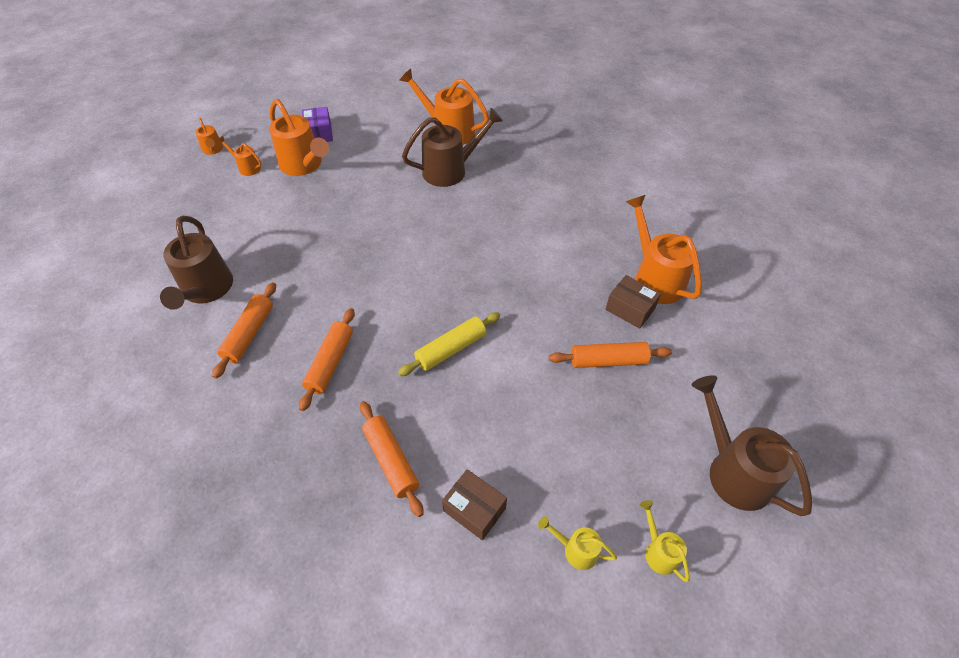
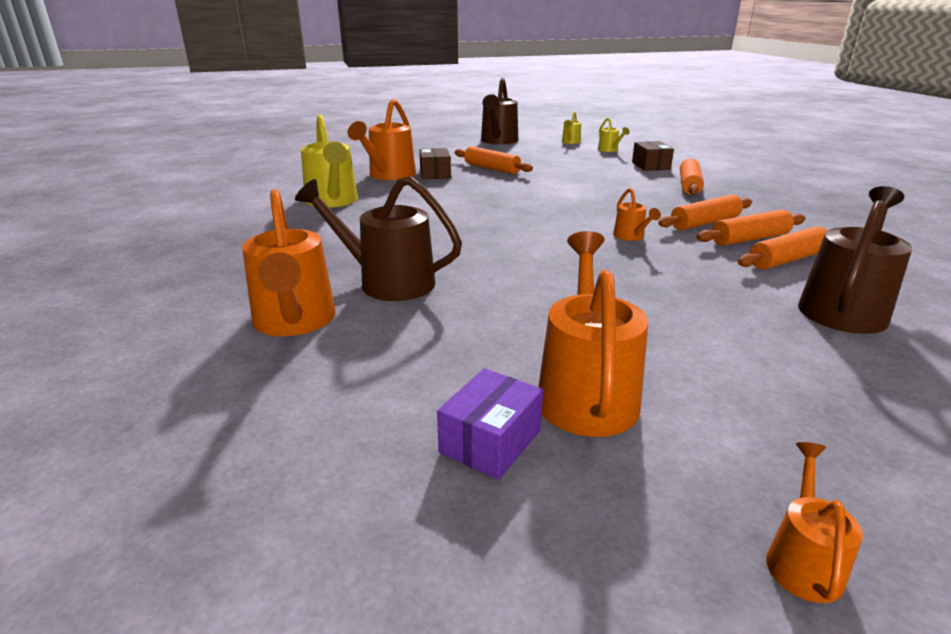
camera: 135 degrees left, 25 degrees down
orange watering can [217,136,262,176] -> orange watering can moved to [613,188,661,241]
yellow rolling pin [398,312,500,376] -> none
none -> yellow watering can [301,115,358,208]
none -> orange rolling pin [697,210,806,246]

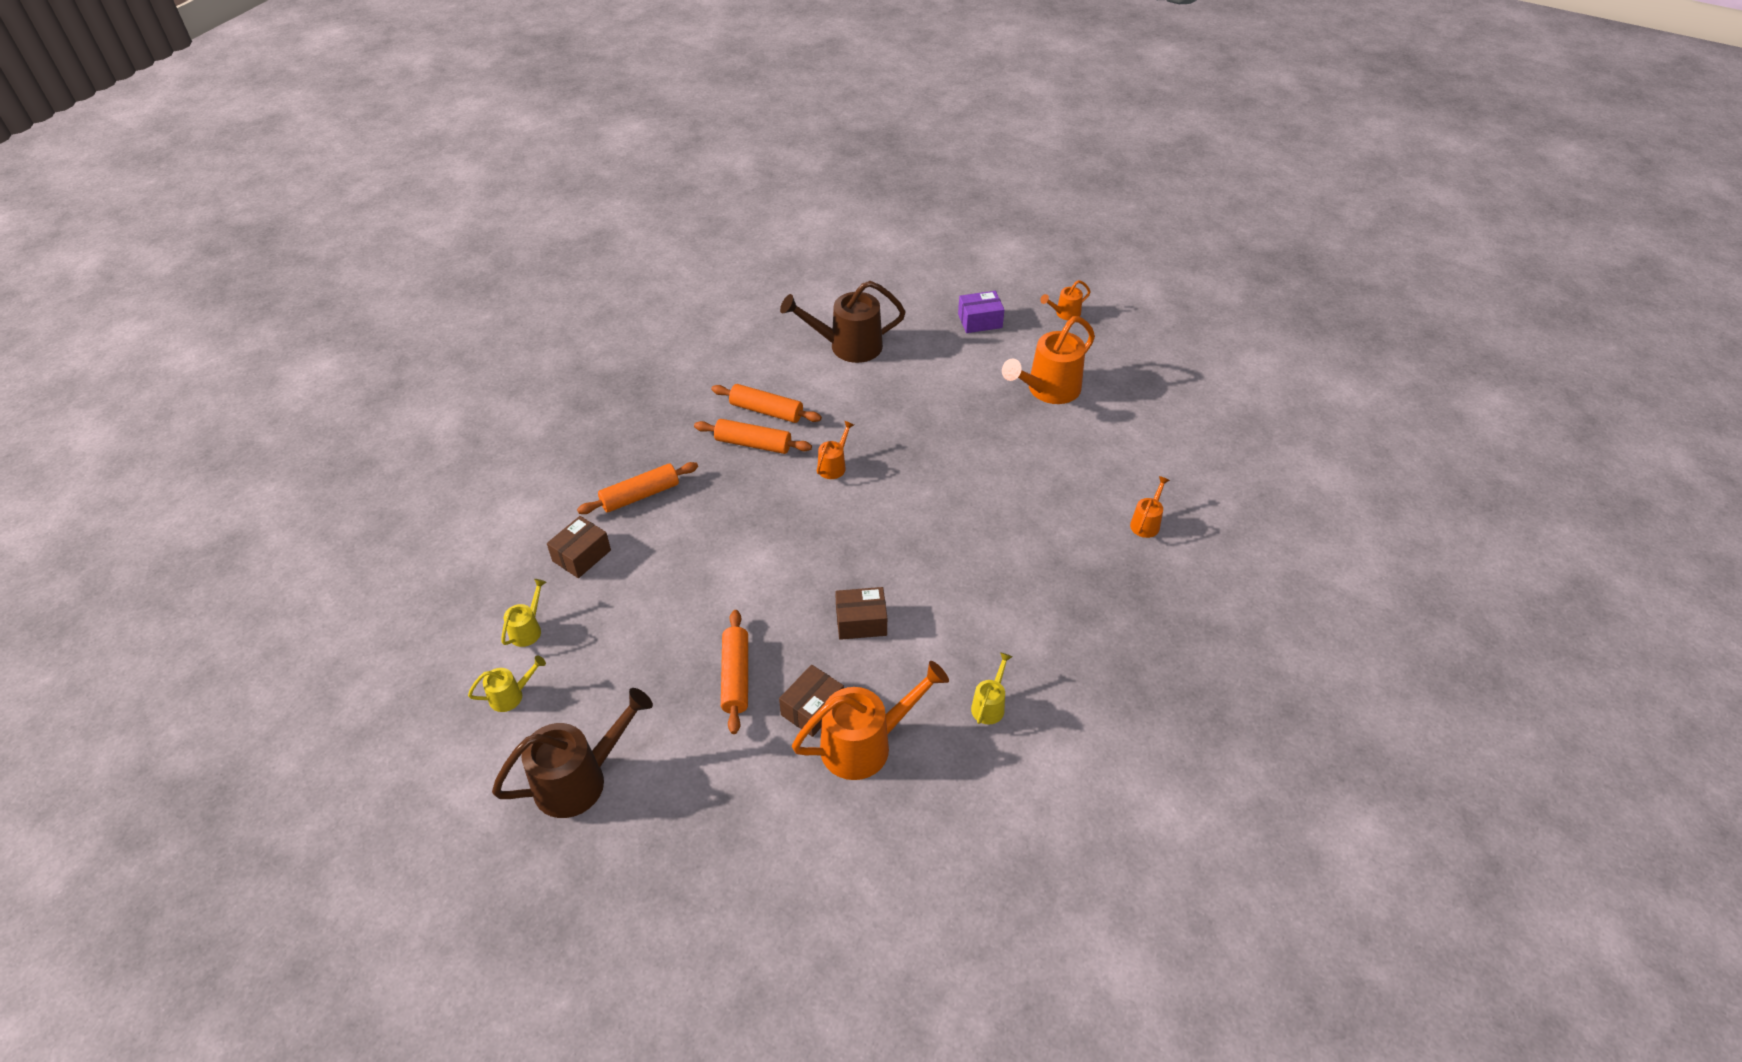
camera: 135 degrees left, 20 degrees up
orange watering can [242,189,336,336] -> orange watering can [1130,476,1170,538], size x0.50
brown watering can [295,176,462,301] -> none
yellow watering can [301,115,358,208] -> yellow watering can [971,652,1012,724], size x0.50
purple box [437,368,543,480] -> purple box moved to [958,291,1004,333]
orange rolling pin [738,226,828,270] -> none
none -> brown box [835,587,887,640]

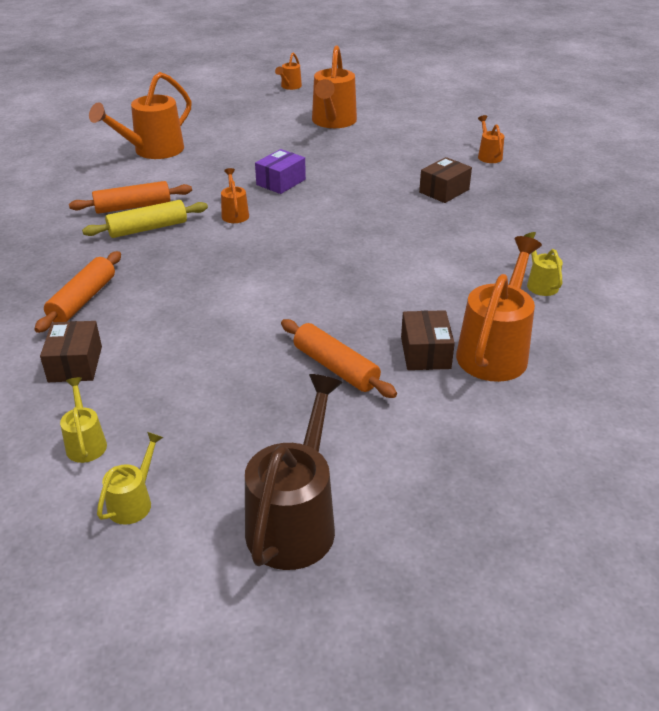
camera: 40 degrees left, 10 degrees down
orange rolling pin [694,419,812,454] -> yellow rolling pin [82,200,208,238]
brown watering can [780,281,906,363] -> orange watering can [89,72,192,159]
brown box [835,587,887,640] -> brown box moved to [419,157,472,203]
purple box [958,291,1004,333] -> purple box moved to [255,149,306,194]

